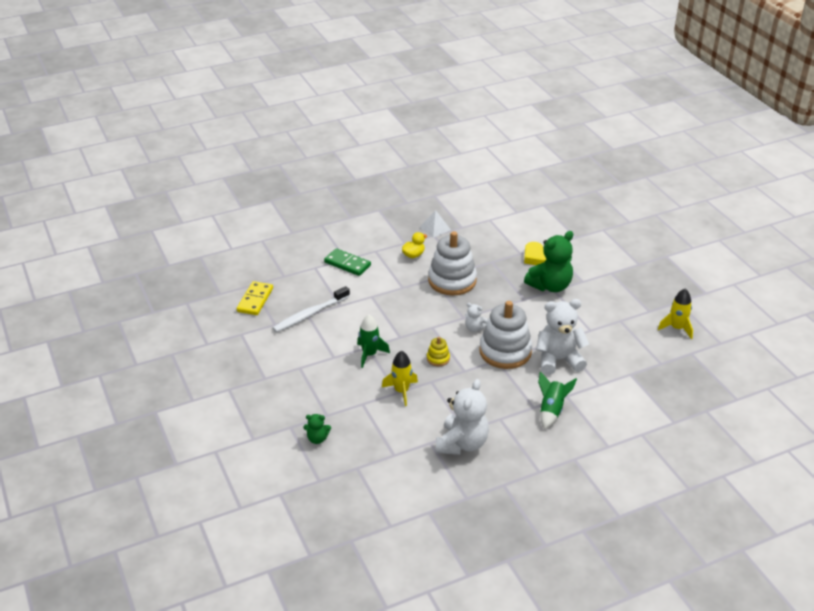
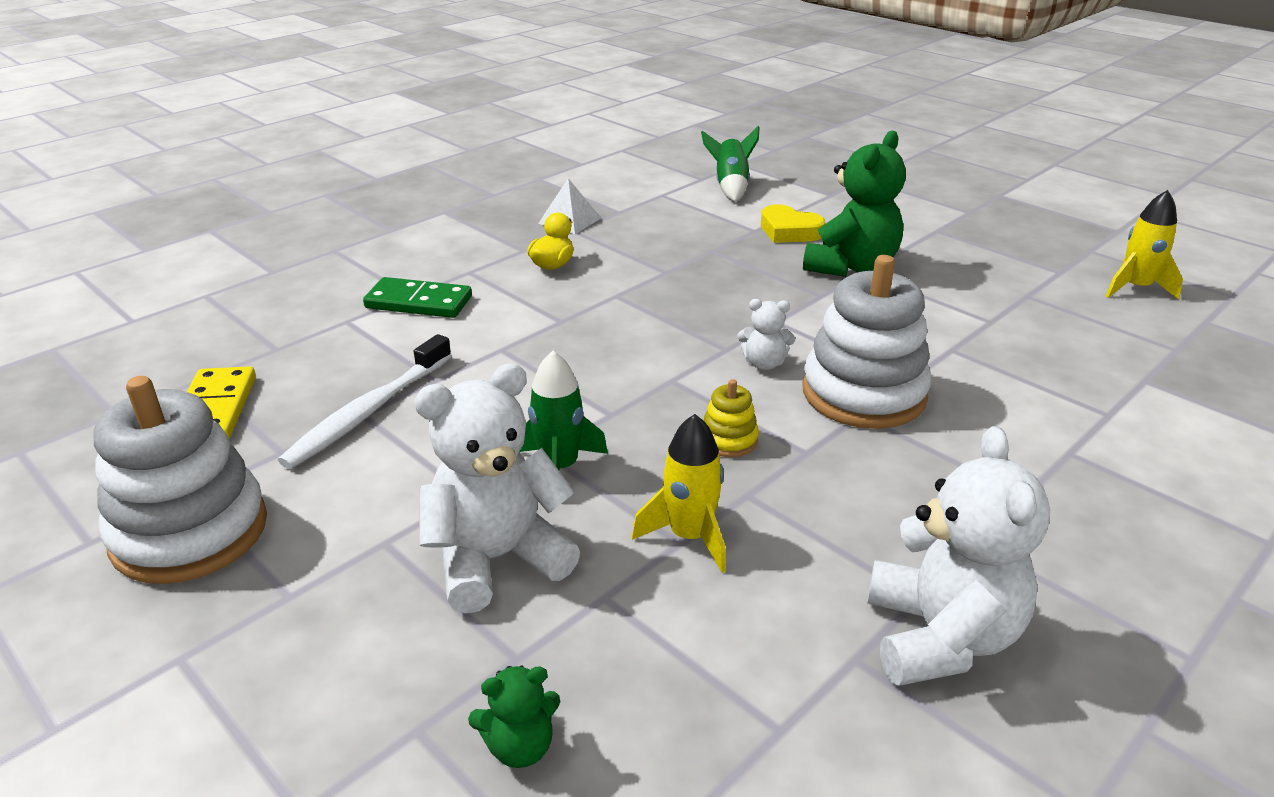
camera: 20 degrees left, 5 degrees down
white stacking toy [428,231,477,295] -> white stacking toy moved to [93,376,267,584]
white teddy bear [536,299,589,375] -> white teddy bear moved to [414,363,580,613]
green rocket [538,371,577,429] -> green rocket moved to [701,126,760,202]

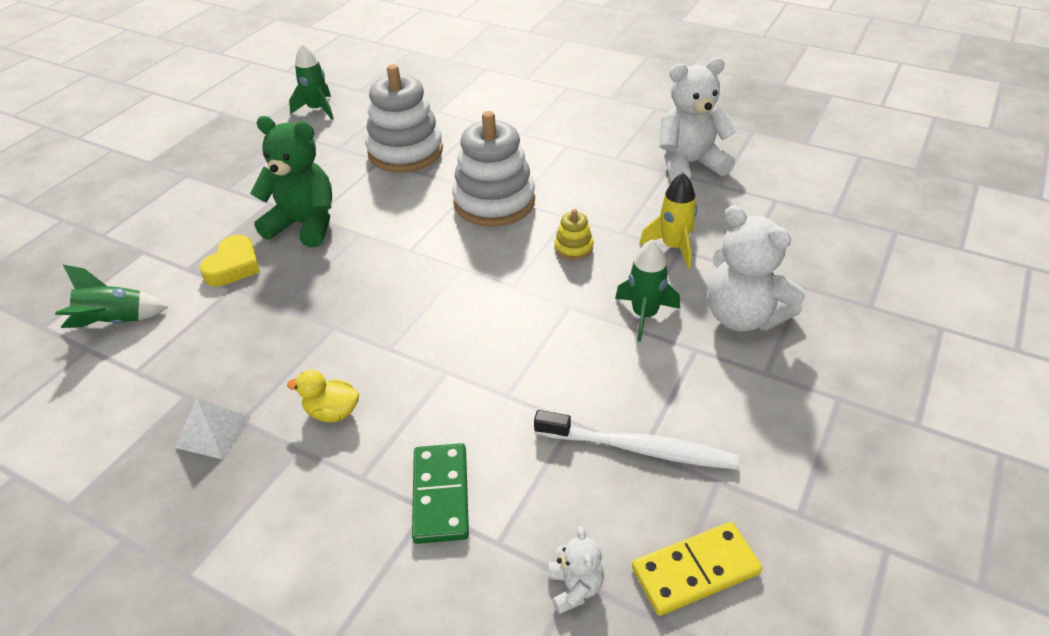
camera: 105 degrees left, 10 degrees up
white stacking toy [93,376,267,584] -> white stacking toy moved to [365,64,443,172]
green teddy bear [468,666,561,768] -> none
white teddy bear [737,299,795,370] -> white teddy bear moved to [548,526,604,614]
yellow rocket [1106,190,1183,300] -> green rocket [289,43,334,120]

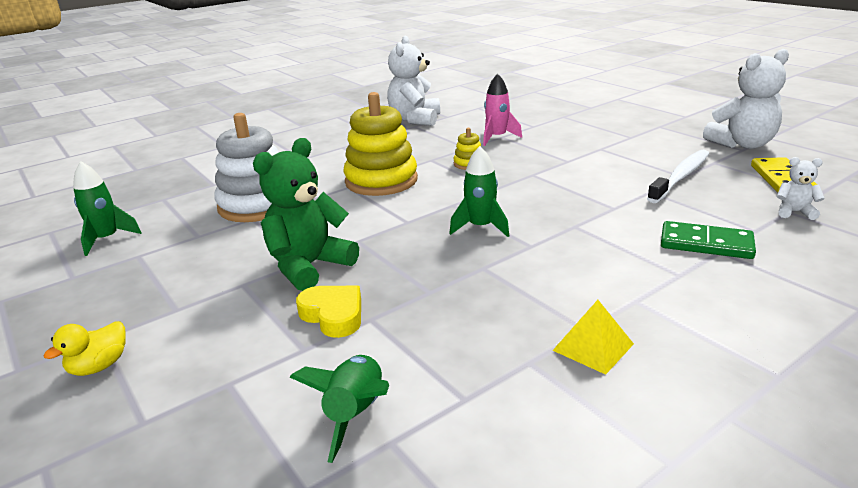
camera: 65 degrees left, 15 degrees down
white pyramid [175,398,251,460] -> yellow pyramid [552,300,634,375]
yellow duck [287,370,359,422] -> yellow duck moved to [43,321,126,376]
white stacking toy [452,111,535,227] -> yellow stacking toy [343,92,418,196]
green rocket [615,239,680,342] -> green rocket moved to [449,146,509,237]
yellow rocket [639,173,697,268] -> pink rocket [483,73,522,146]
white teddy bear [708,205,805,332] -> white teddy bear moved to [703,49,789,149]

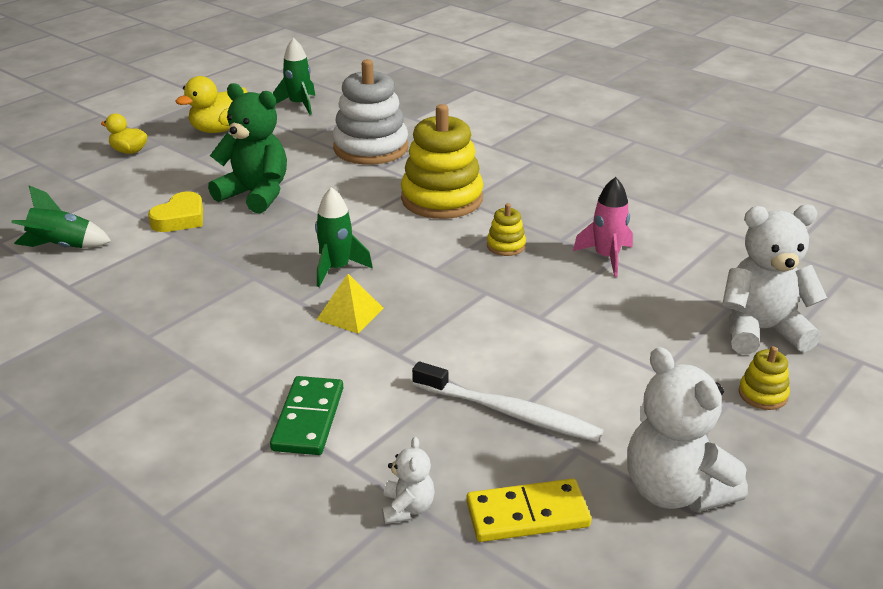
camera: 75 degrees right, 5 degrees up
white teddy bear [387,36,440,126] -> white teddy bear moved to [722,204,827,355]
yellow pyramid [552,300,634,375] -> yellow pyramid moved to [316,274,384,333]
none -> yellow duck [175,76,247,133]
none -> yellow stacking toy [739,346,790,410]

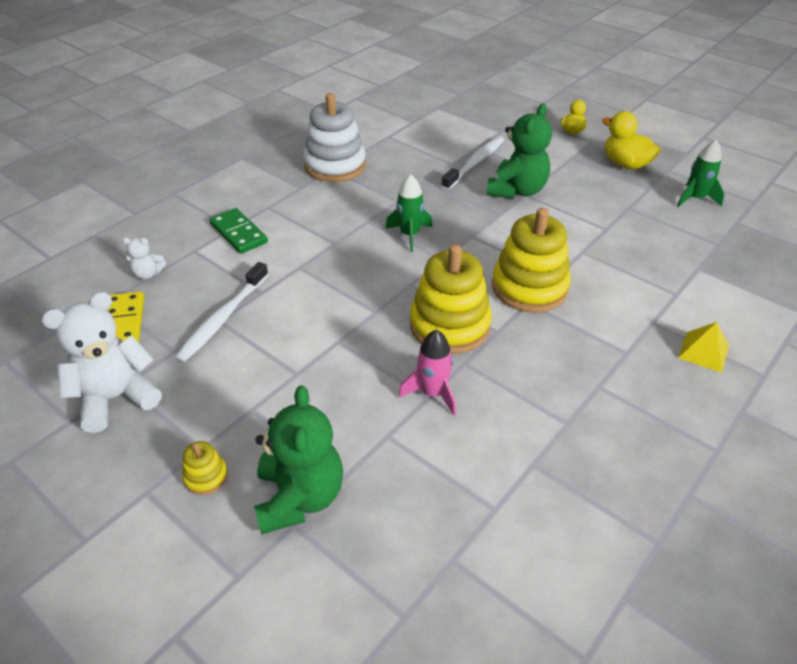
camera: 90 degrees right, 10 degrees up
green rocket [11,186,111,248] -> none
yellow heart [148,191,203,232] -> white toothbrush [441,136,504,190]
green domino [270,376,343,455] -> green domino turned 45 degrees clockwise [209,208,268,254]
yellow pyramid [316,274,384,333] -> yellow pyramid moved to [678,322,729,373]
white stacking toy [333,59,408,165] -> white stacking toy moved to [303,93,366,182]
yellow stacking toy [487,203,526,256] -> yellow stacking toy [410,244,492,354], size x2.27
white teddy bear [722,204,827,355] -> green teddy bear [254,385,343,535]

